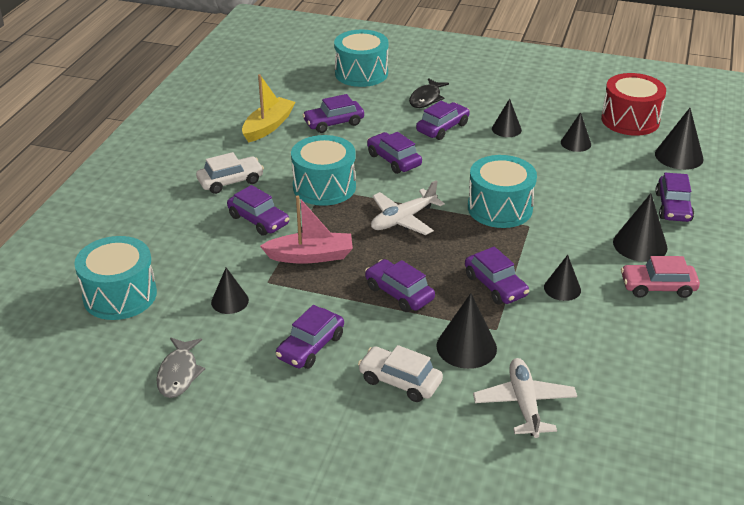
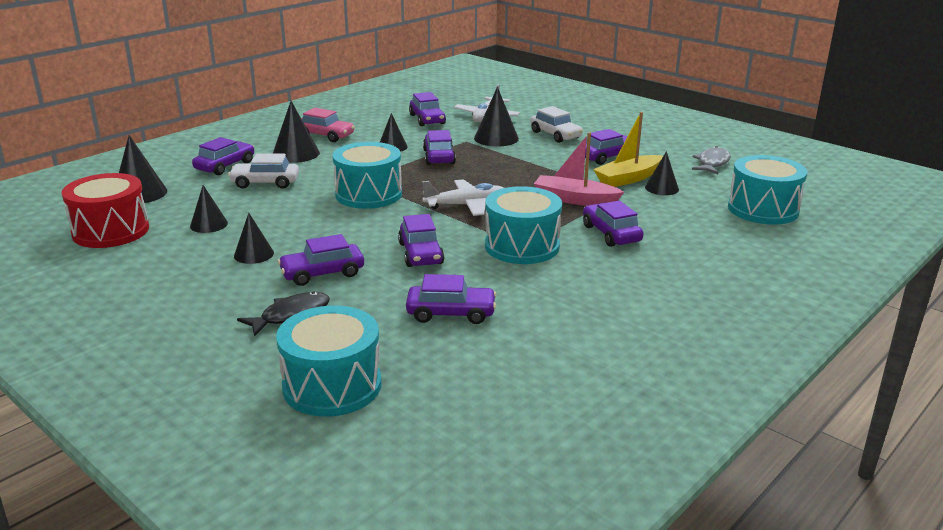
camera: 155 degrees left, 10 degrees down
white car [196,152,264,194] -> white car moved to [228,154,299,189]
yellow boat [242,74,295,143] -> yellow boat moved to [593,112,663,187]
purple car [365,259,435,312] -> purple car moved to [409,92,446,126]

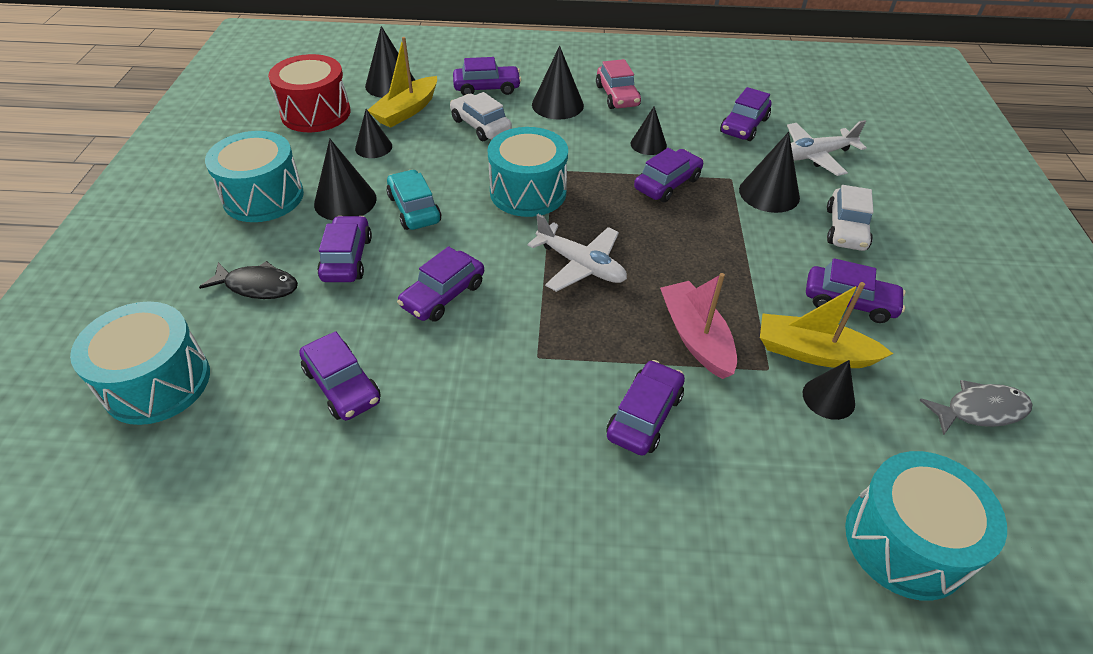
camera: 50 degrees right, 20 degrees up
black cone [234,213,274,264] -> black cone [314,139,377,220], size x1.53
purple car [278,234,364,286] -> purple car turned 60 degrees clockwise [317,216,372,282]
turquoise drum [485,186,562,264] -> turquoise drum moved to [205,131,304,222]
none -> yellow boat [368,37,437,128]
none -> turquoise car [387,169,441,230]

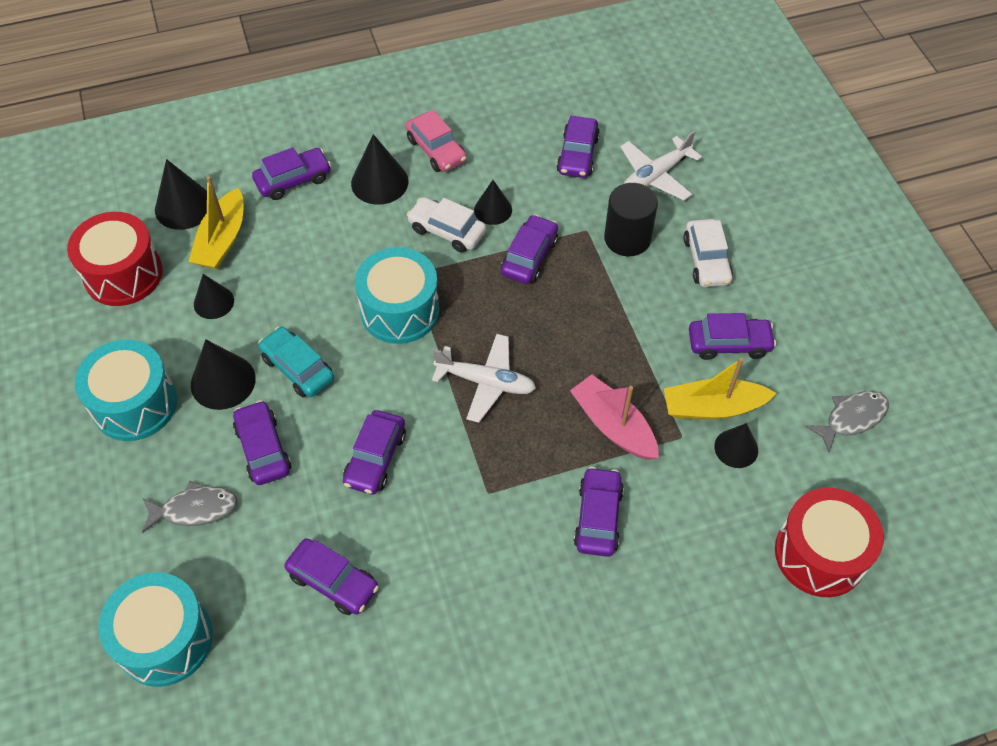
camera: 20 degrees left, 10 degrees up
black fish [199,261,298,299] -> grey fish [142,481,238,533]
white car [450,92,512,141] -> white car moved to [407,197,486,253]
black cone [739,132,800,213] -> black cylinder [604,183,658,256]
turquoise drum [845,451,1007,601] -> red drum [775,488,884,597]

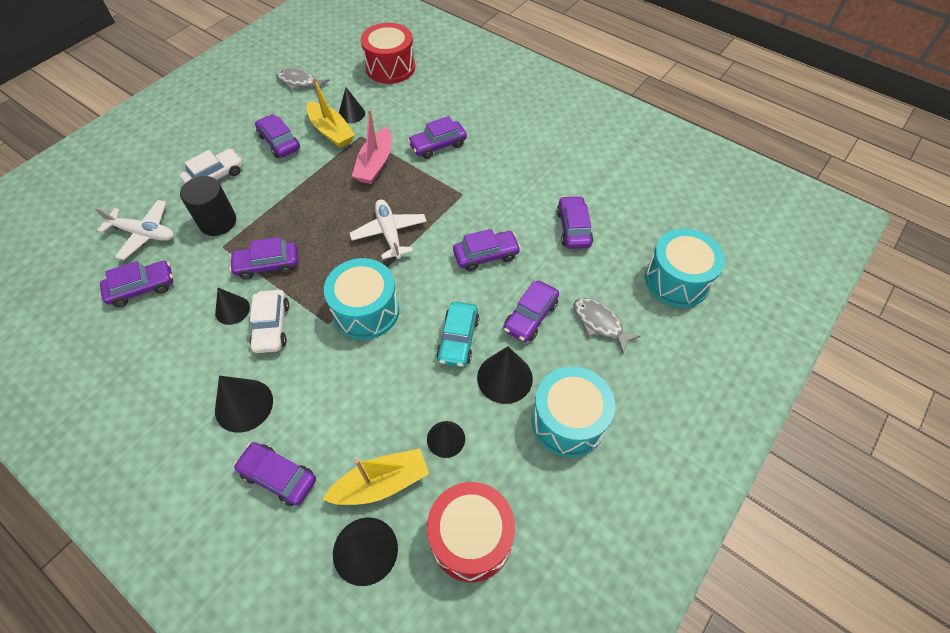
camera: 125 degrees left, 0 degrees up
pink car [406,110,467,172] -> none

